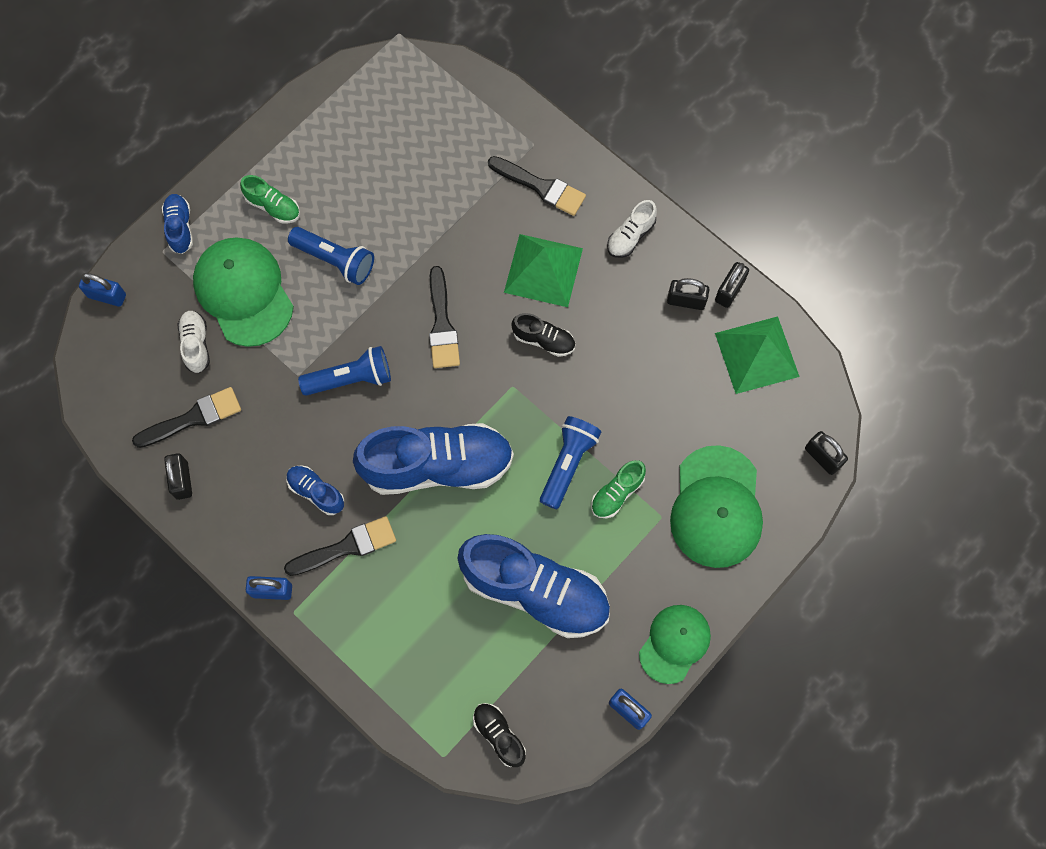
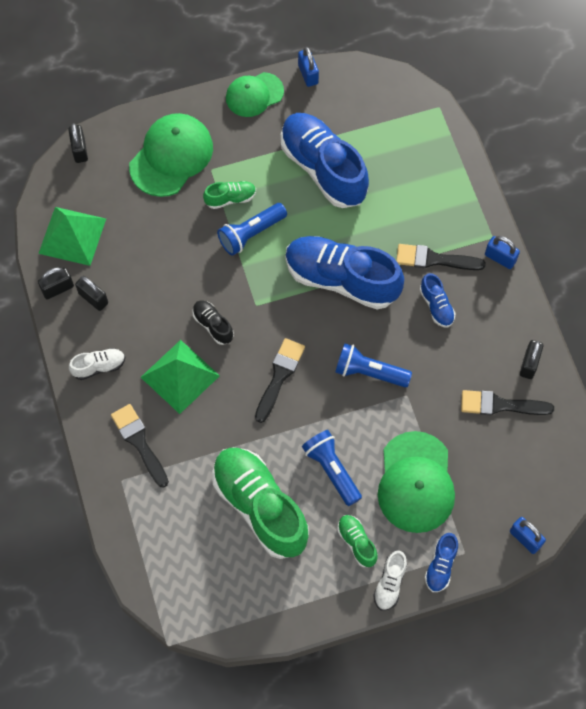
camera: 150 degrees left, 5 degrees down
white shoe [177,311,210,373] -> white shoe moved to [373,551,407,610]
black shoe [473,703,526,767] -> none
none -> green shoe [212,447,309,559]

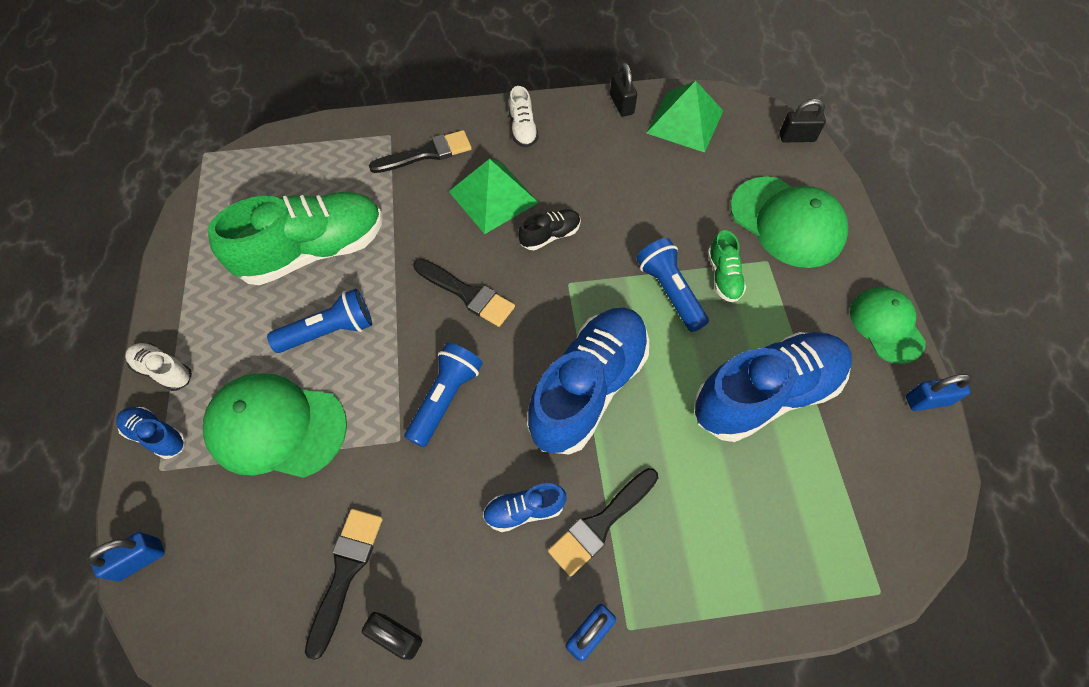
camera: 100 degrees right, 5 degrees down
black padlock [75,276,108,311] -> none
green shoe [337,515,378,567] -> none
black brush [396,244,486,270] -> black brush turned 150 degrees counterclockwise [548,468,658,577]

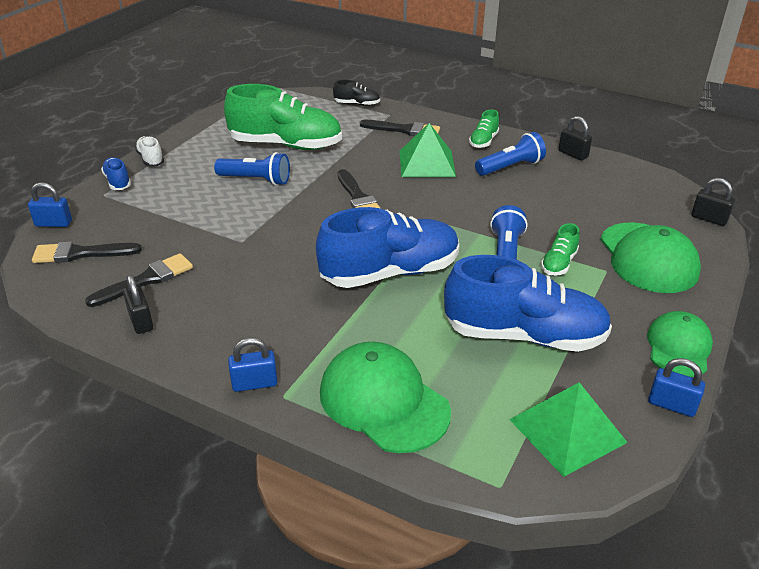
camera: 35 degrees right, 25 degrees down
green cap [203,373,347,478] -> green cap moved to [320,342,451,453]
blue flashlight [404,343,483,447] -> blue flashlight moved to [475,132,546,176]
blue shoe [483,483,566,532] -> none
white shoe [509,86,539,148] -> green shoe [469,109,499,148]
black shoe [518,209,581,250] -> black shoe moved to [333,80,380,106]
black brush [548,468,658,577] -> black brush moved to [32,241,142,263]
black padlock [610,63,637,117] -> black padlock turned 60 degrees counterclockwise [558,116,592,161]
green pyramid [646,81,723,152] -> green pyramid moved to [509,382,628,477]

